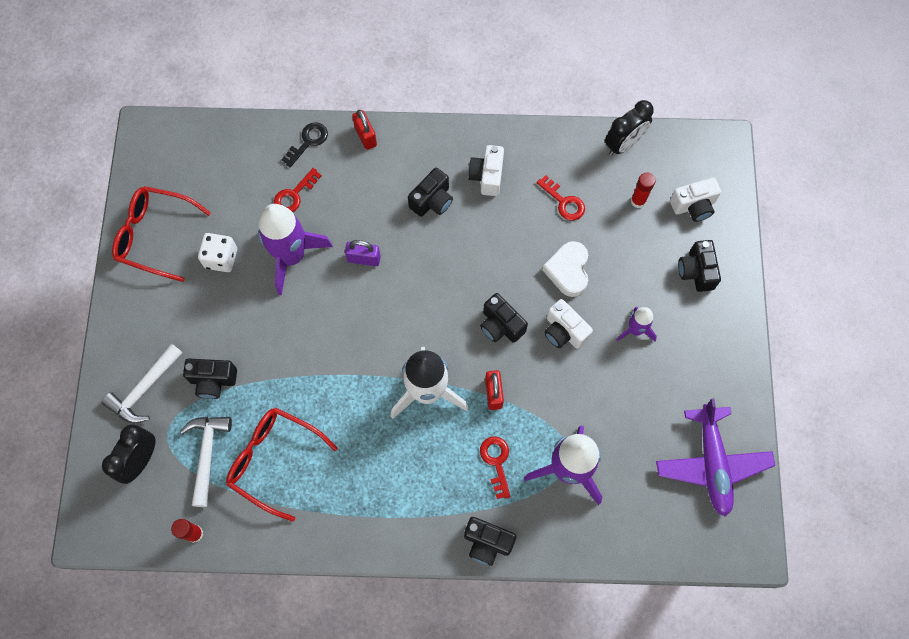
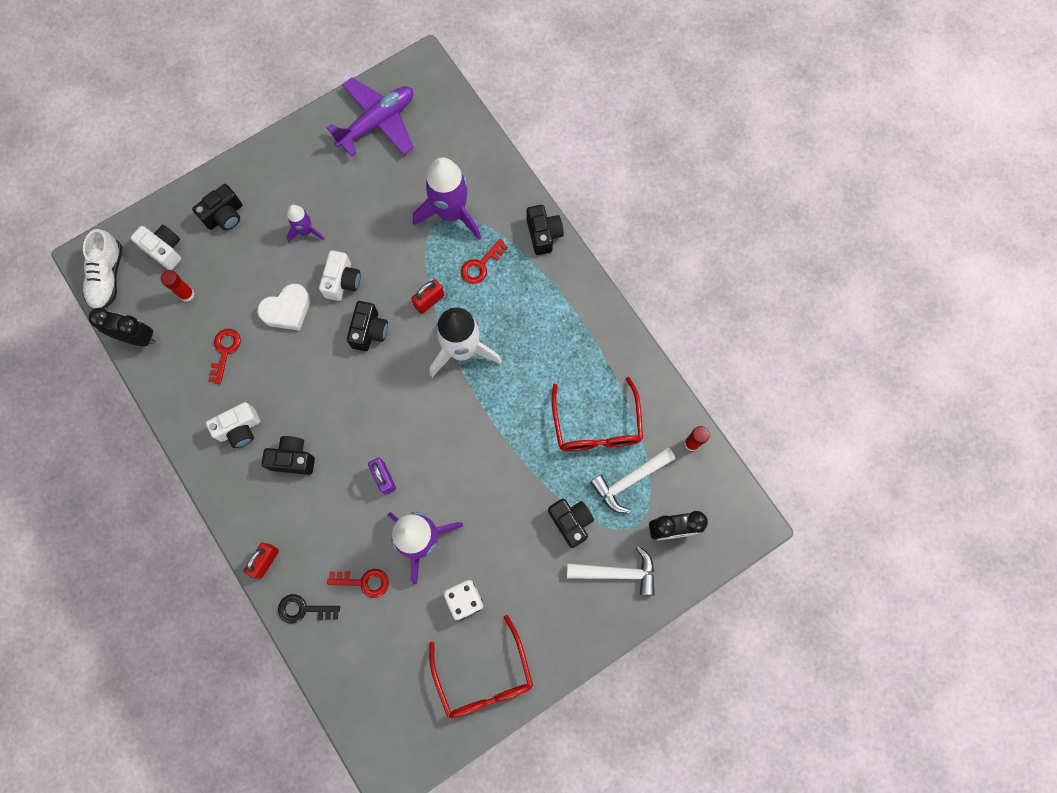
camera: 125 degrees left, 5 degrees up
none -> white shoe [83,229,122,309]

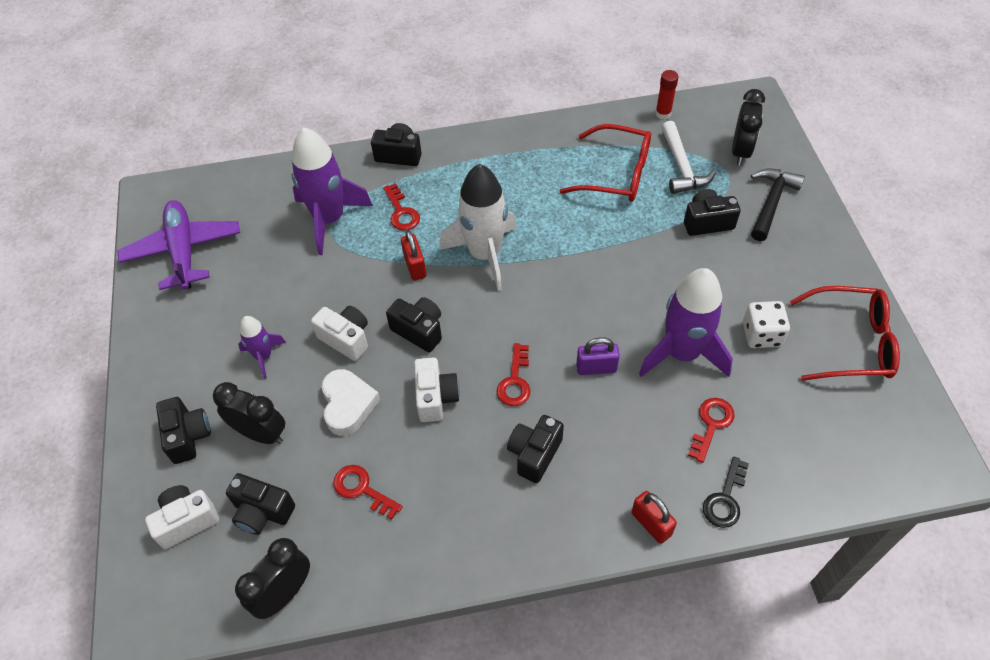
camera: 65 degrees left, 20 degrees down
white shoe [83,229,122,309] -> none
red glue stick [161,270,195,302] -> black camera [226,473,295,535]
white camera [206,402,260,448] -> white camera moved to [414,357,460,422]
white hammer [567,546,655,596] -> black hammer [751,168,805,241]
none -> black clock [213,382,285,444]
none -> red key [497,343,530,406]

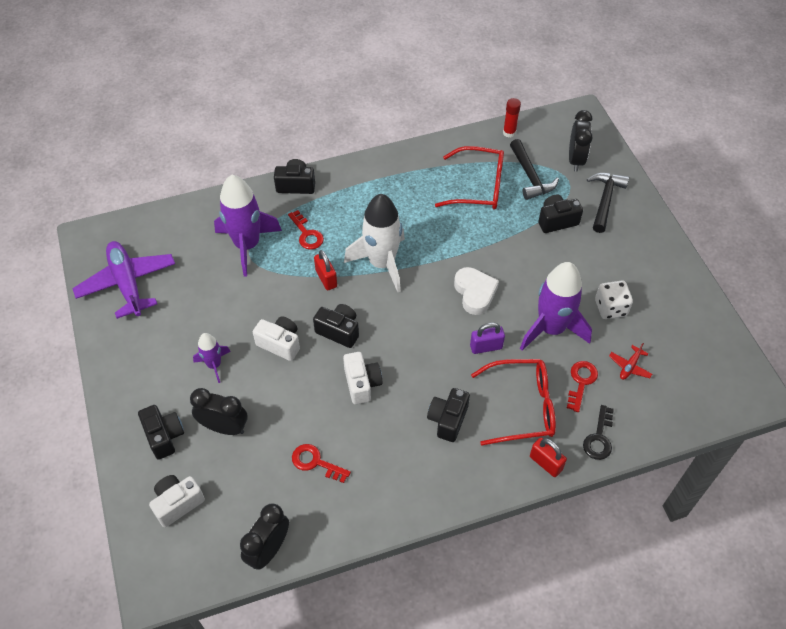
camera: 10 degrees left, 0 degrees up
black camera [226,473,295,535] -> none
white heart [322,369,380,436] -> white heart moved to [454,267,499,315]
red key [497,343,530,406] -> none
white hammer [661,121,716,194] -> black hammer [510,139,559,200]
red glasses [790,286,900,381] -> red glasses moved to [471,359,556,445]
none -> red plane [609,343,652,380]

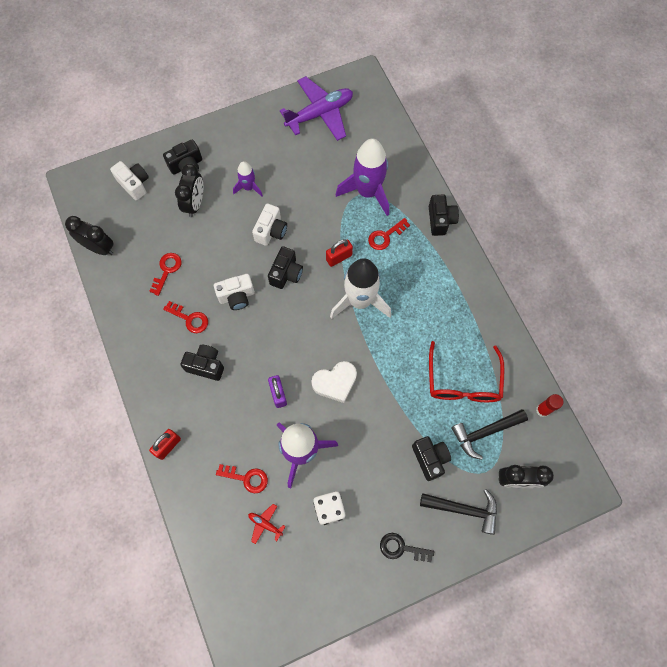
camera: 85 degrees right, 15 degrees up
red glasses [471,359,556,445] -> none
black key [583,405,614,460] -> black key moved to [380,533,434,563]
none -> red key [163,301,208,333]

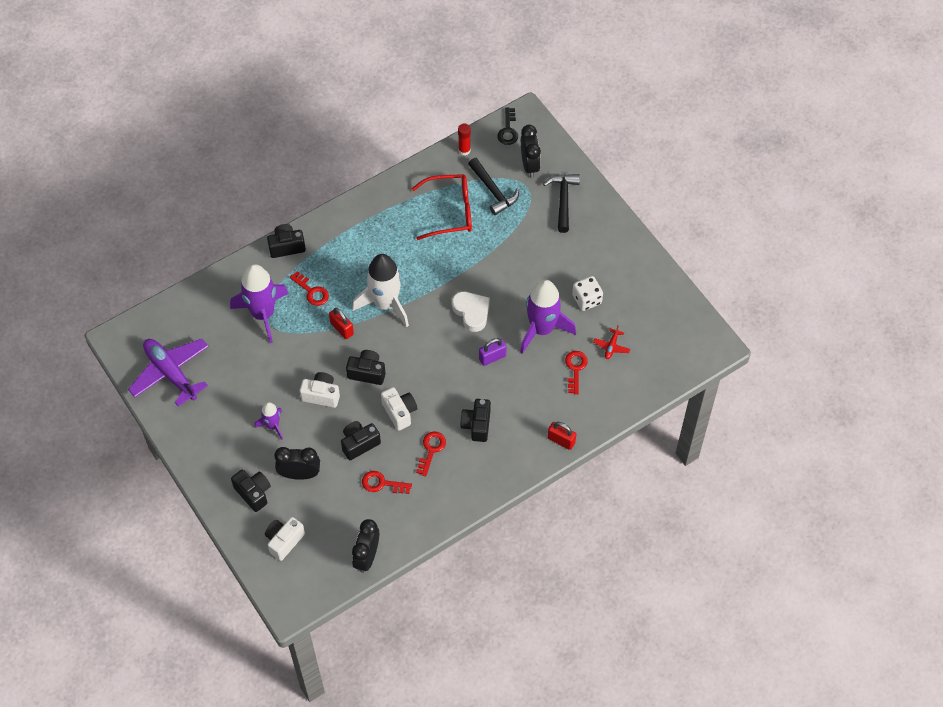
camera: 100 degrees left, 10 degrees down
black key [380,533,434,563] -> black key moved to [497,107,518,145]
black camera [412,436,451,481] -> black camera moved to [341,421,381,460]

